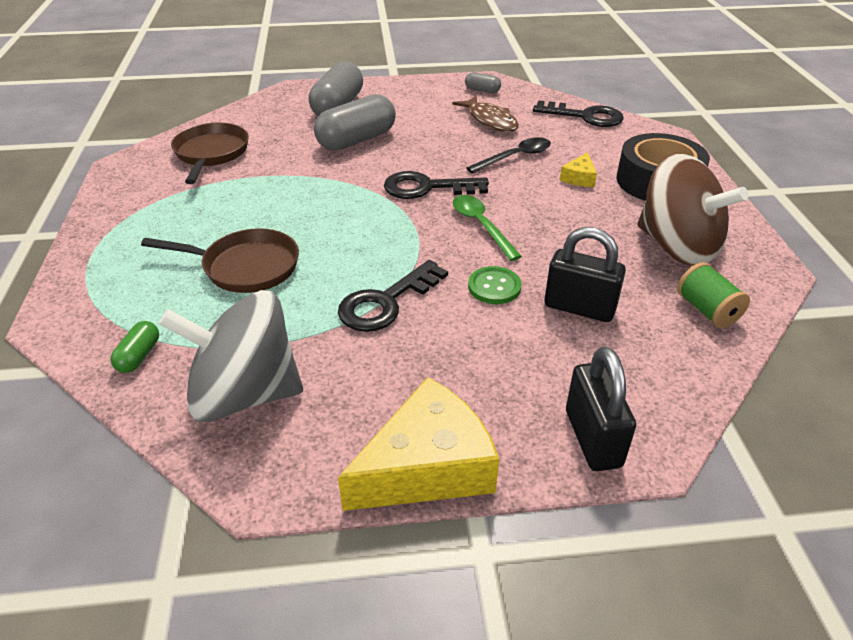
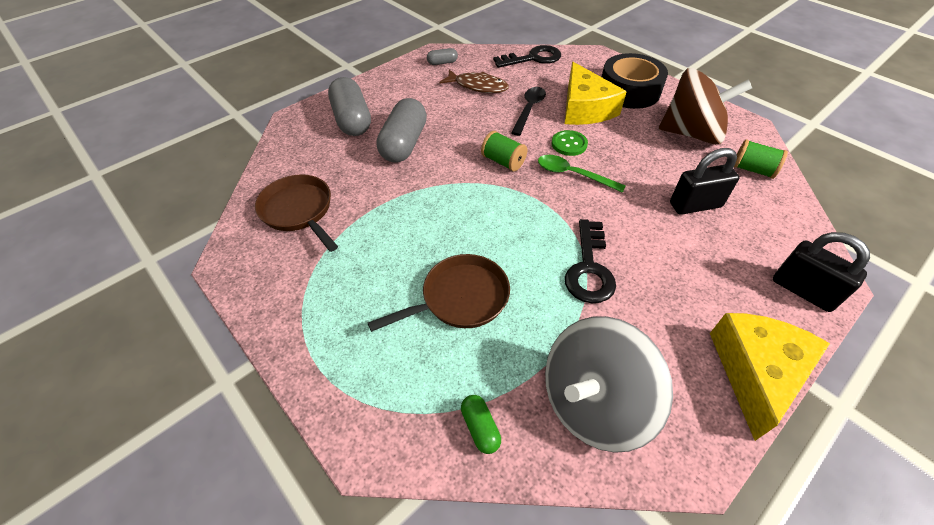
camera: 35 degrees left, 10 degrees up
black key [384,171,489,199] -> green spool [481,131,527,171]
green button [468,266,522,304] -> green button moved to [551,130,588,156]
yellow cheese [560,152,597,187] -> yellow cheese [565,62,627,125], size x2.20

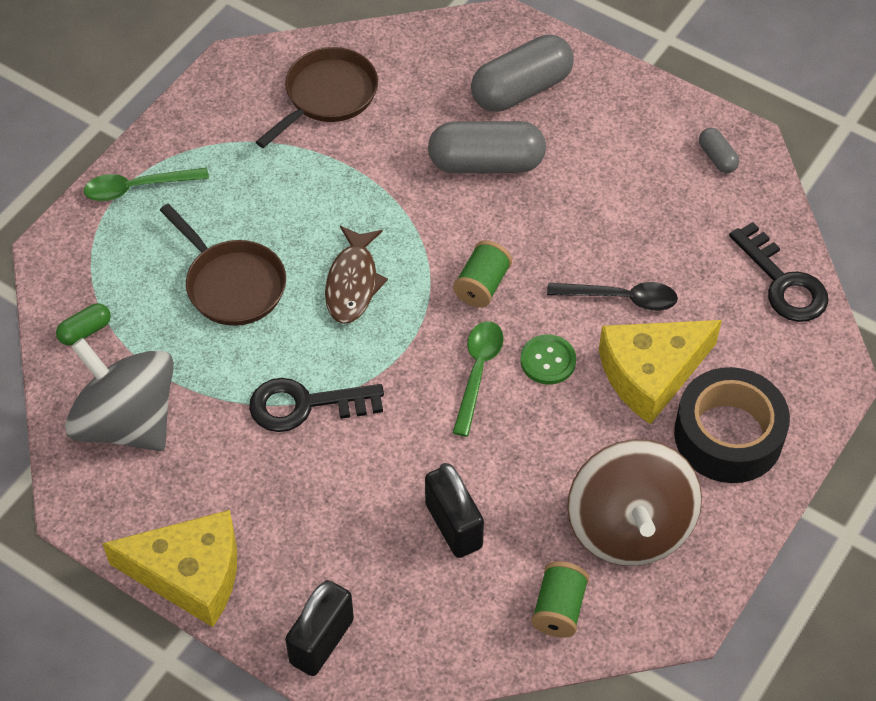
camera: 75 degrees right, 5 degrees up
brown fish [439,69,509,93] -> brown fish moved to [325,226,388,324]
none -> green spoon [84,167,209,201]

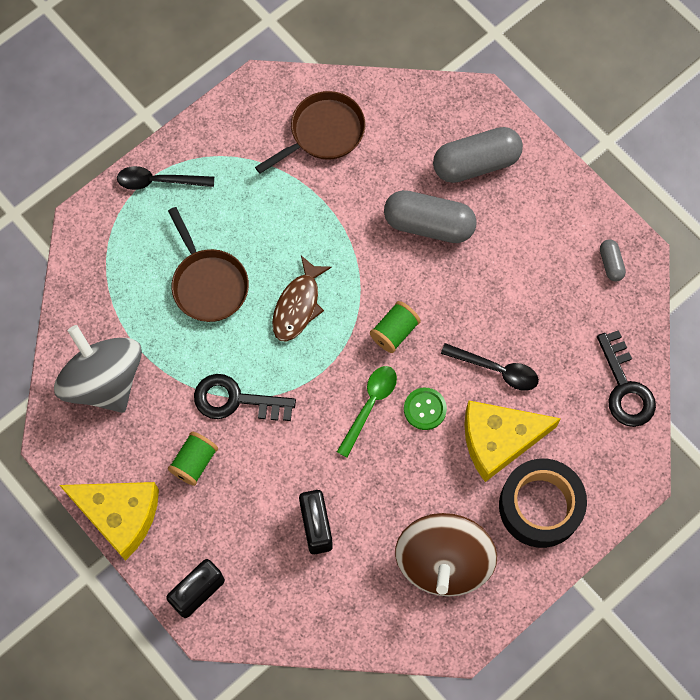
camera: 15 degrees right, 15 degrees up
green capsule [56,303,111,345] -> none
green spoon [84,167,209,201] -> black spoon [117,166,214,190]
green spool [531,561,589,637] -> green spool moved to [168,431,218,486]

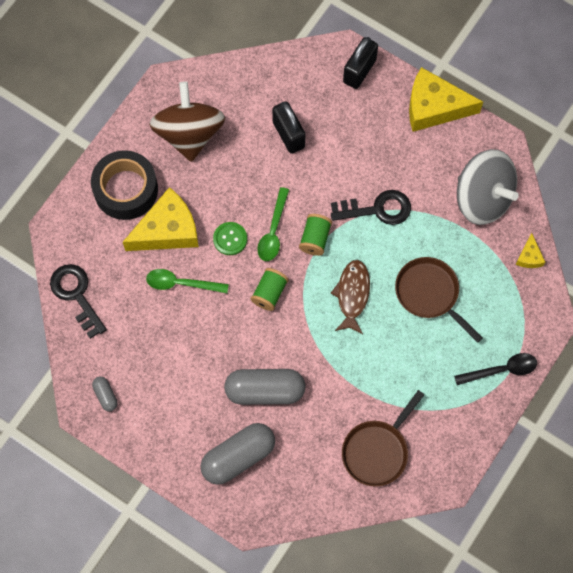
camera: 165 degrees right, 0 degrees up
green spool [168,431,218,486] -> green spool moved to [299,214,332,256]
black spoon [441,343,539,391] -> green spoon [146,269,229,293]
none -> yellow cheese [516,233,545,268]

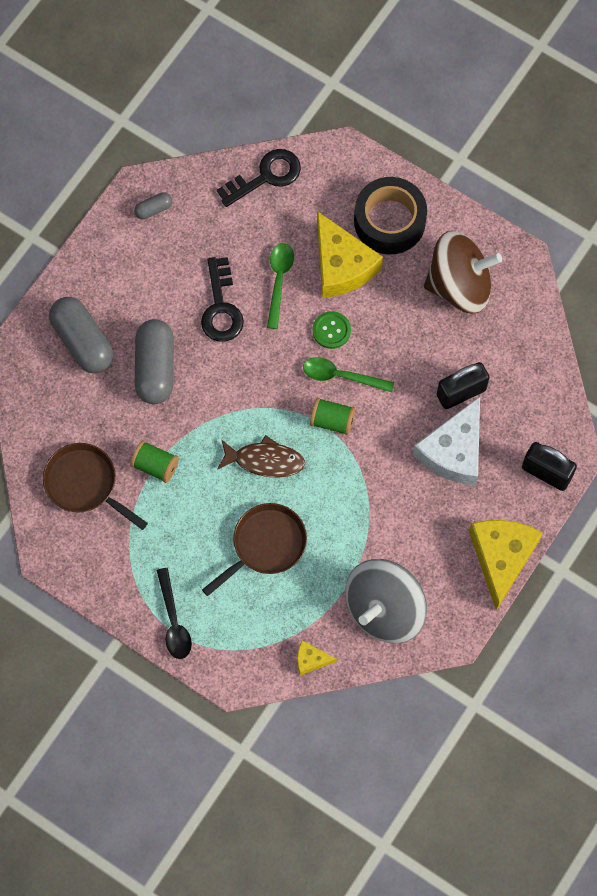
camera: 90 degrees right, 0 degrees up
green spool [251,268,289,311] -> green spool moved to [130,440,179,483]
black key [331,190,411,225] -> black key moved to [201,257,244,342]
none -> white cheese [413,397,480,486]

